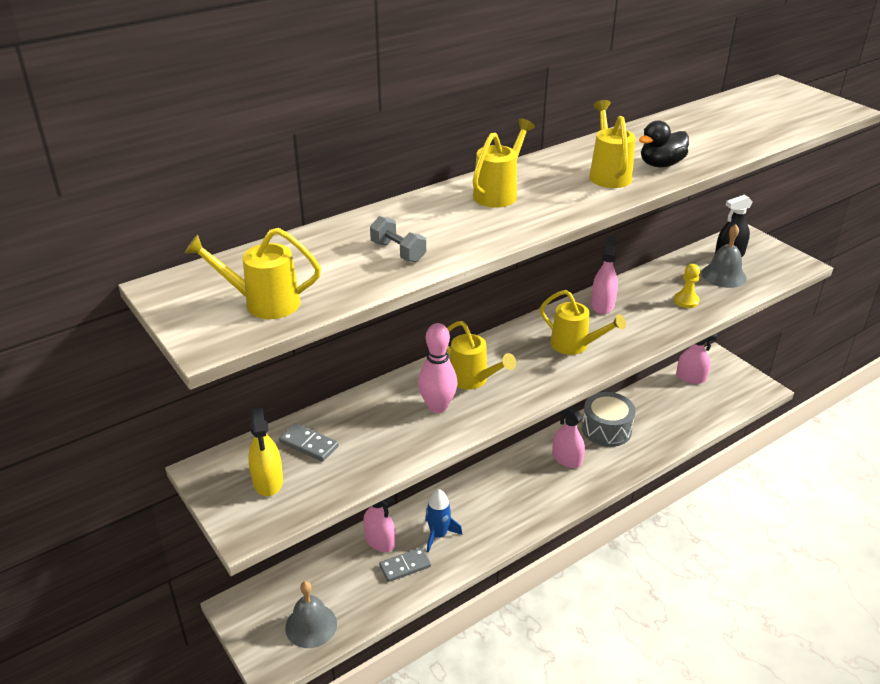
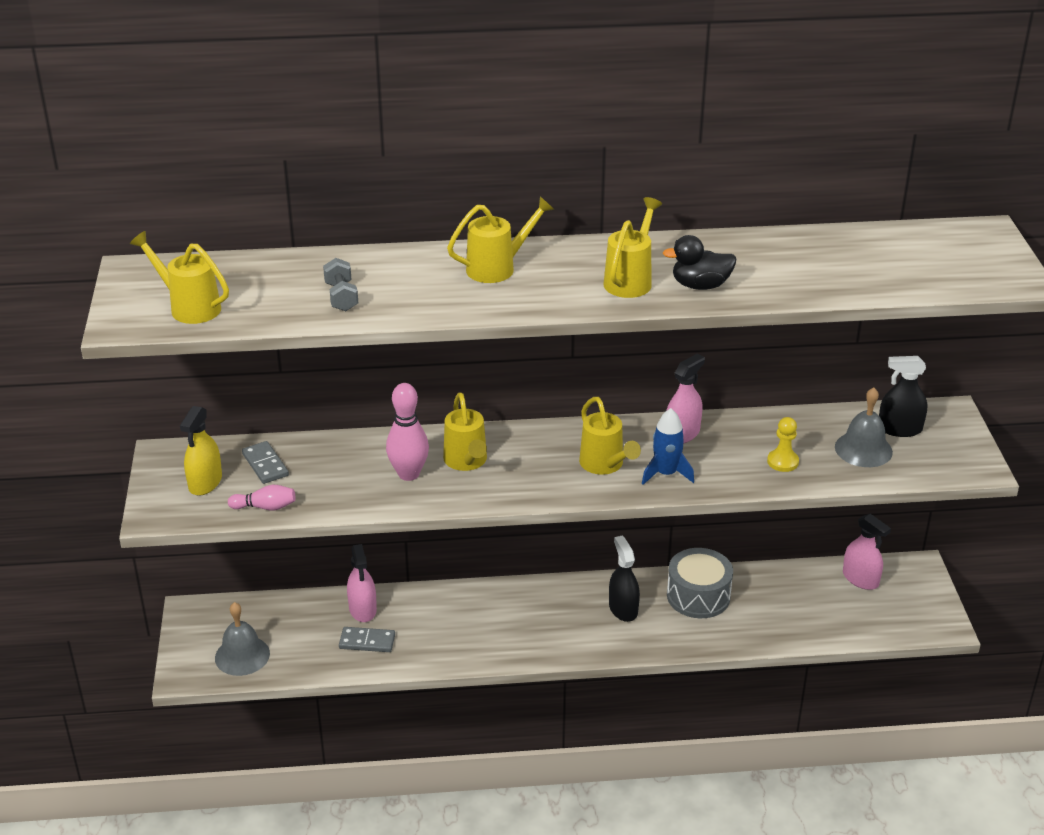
camera: 30 degrees right, 0 degrees up
blue rocket [425,489,462,552] -> blue rocket moved to [642,408,694,485]
pink spray bottle [552,407,585,468] -> black spray bottle [609,536,640,622]
none -> pink bowling pin [228,485,296,511]

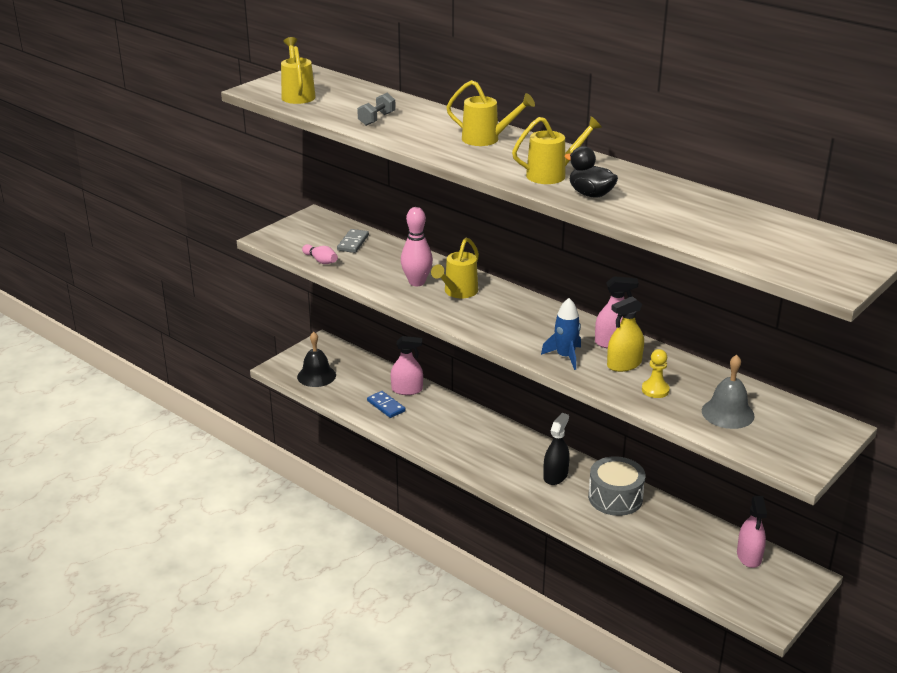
camera: 45 degrees right, 5 degrees down
yellow spray bottle [180,406,222,496] -> yellow spray bottle moved to [607,296,644,372]
grey bell [215,602,270,676] -> black bell [297,332,336,387]
grey domino [339,627,395,652] -> blue domino [367,391,406,418]
pink spray bottle [347,544,377,622] -> pink spray bottle turned 120 degrees counterclockwise [391,336,423,395]
yellow watering can [579,397,641,475] -> none
black spray bottle [879,356,928,437] -> none

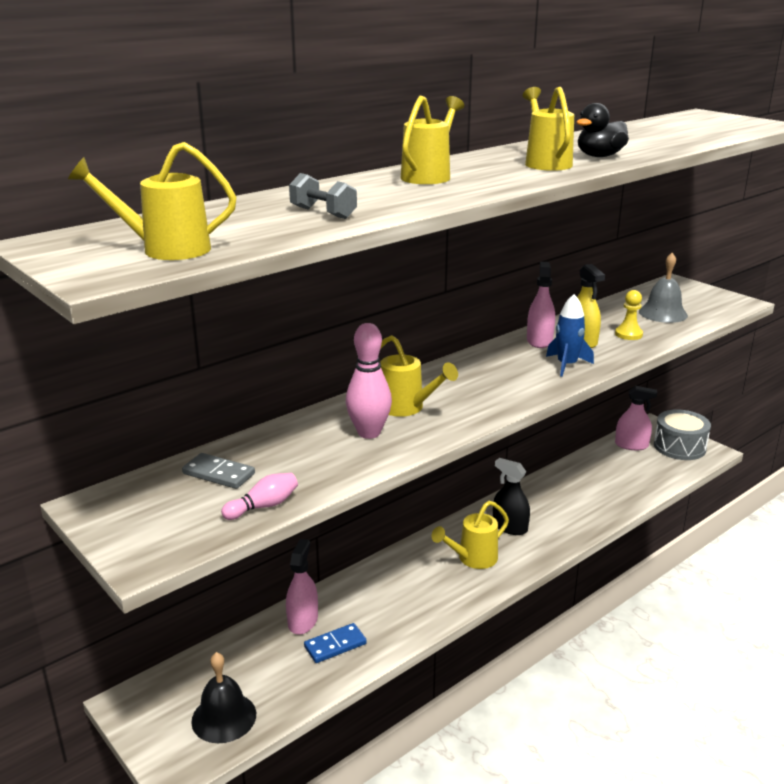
camera: 80 degrees left, 5 degrees down
grey drum [588,456,646,516] -> grey drum moved to [654,409,711,460]
none -> yellow watering can [431,501,509,569]

